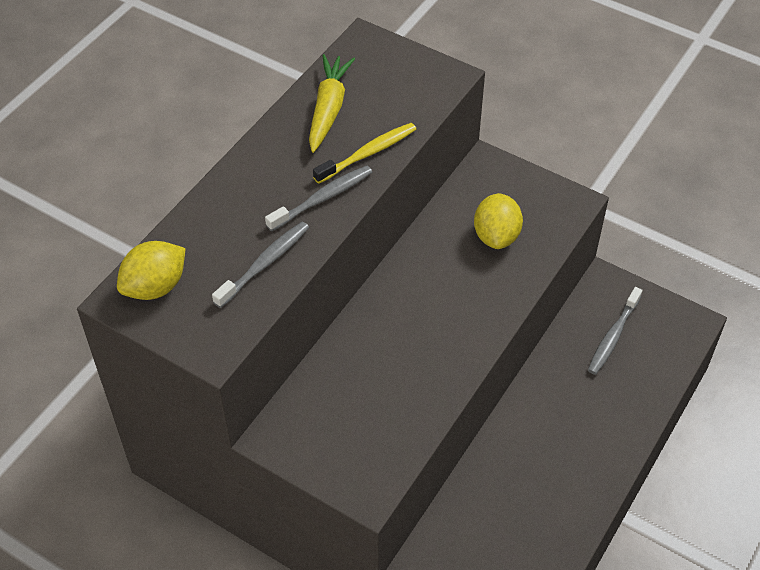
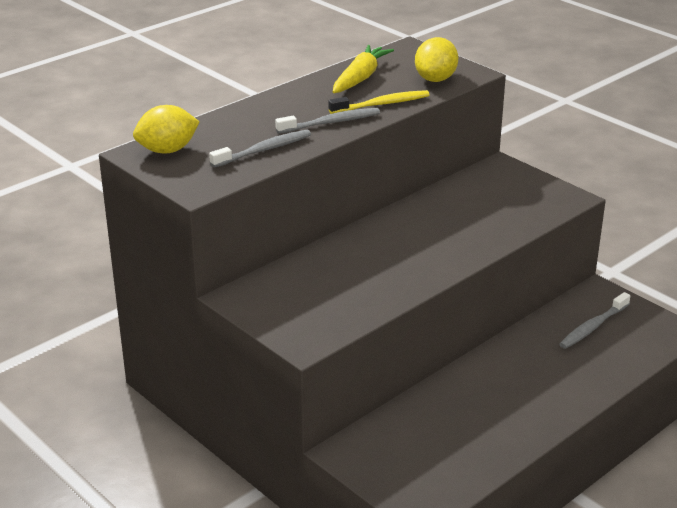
camera: 15 degrees right, 20 degrees down
yellow lemon [474,193,523,249] -> yellow lemon moved to [415,37,458,82]

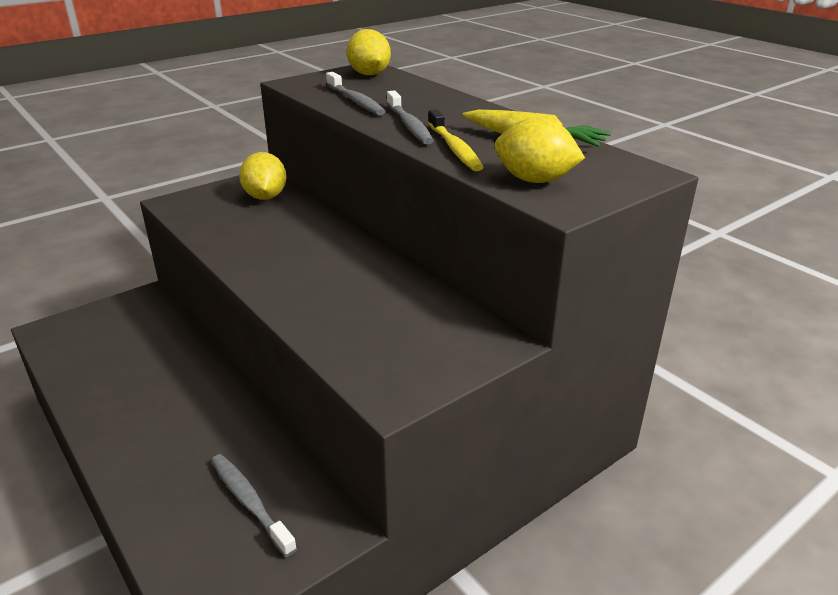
camera: 95 degrees right, 0 degrees up
none -> yellow lemon [239,152,286,200]

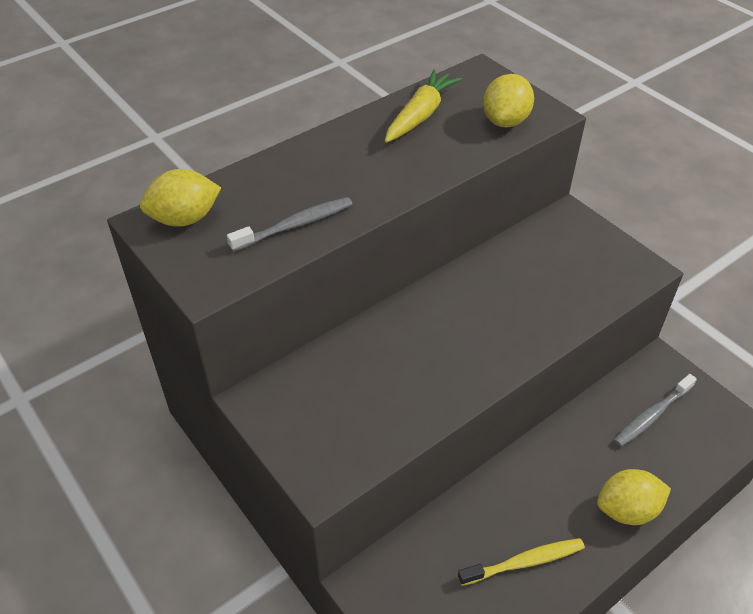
camera: 90 degrees left, 15 degrees up
yellow lemon [239,152,286,200] -> yellow lemon moved to [597,469,671,525]
grey toothbrush [387,90,434,144] -> none
yellow toothbrush [428,109,483,171] -> yellow toothbrush moved to [458,538,585,586]

